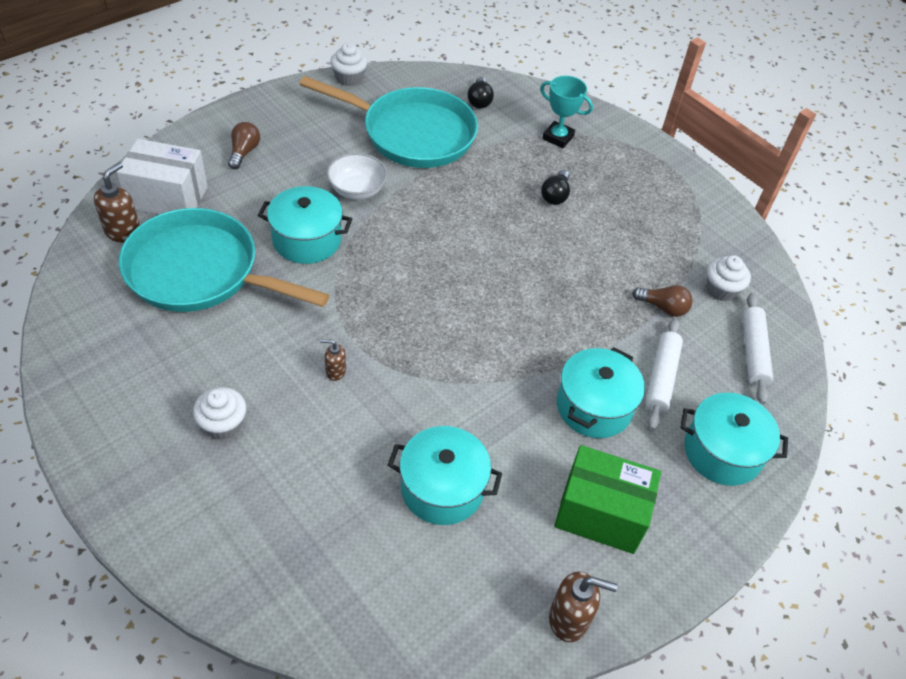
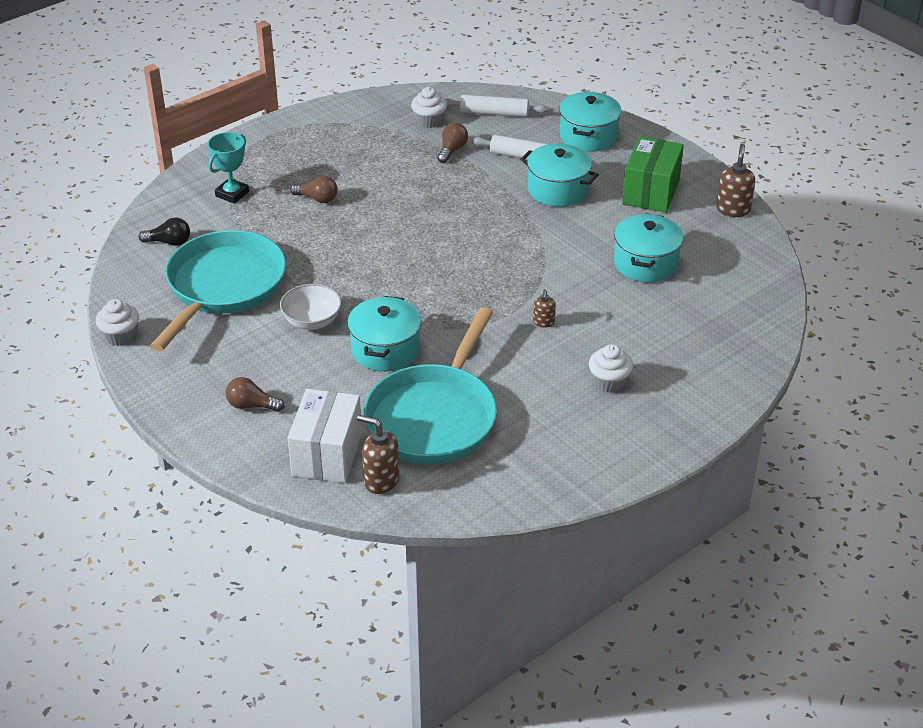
camera: 85 degrees left, 10 degrees down
black light bulb [541,170,570,205] -> brown light bulb [290,176,338,203]

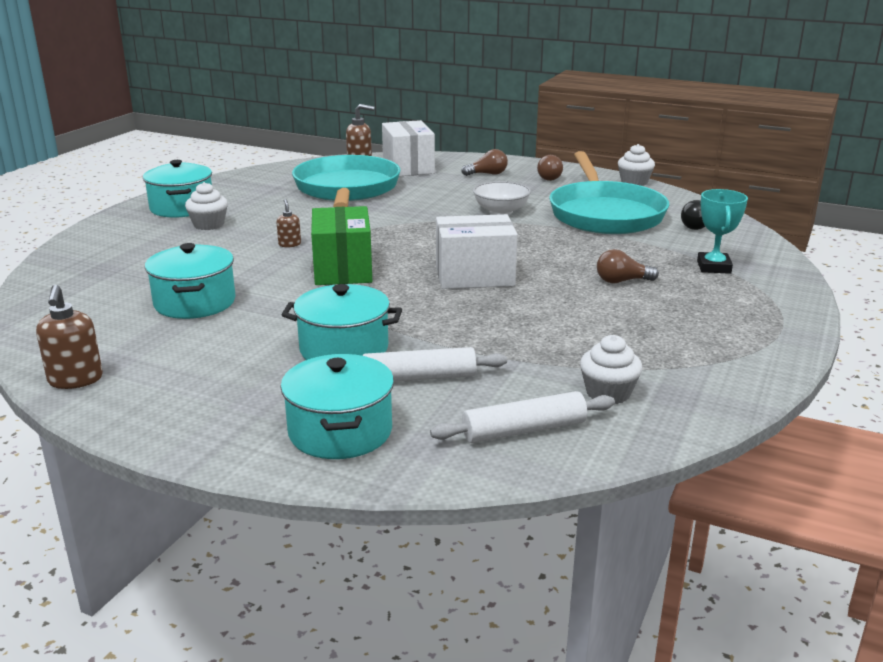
camera: 155 degrees right, 15 degrees down
turquoise pot [347,296,421,372] -> turquoise pot moved to [143,160,212,218]
brown light bulb [437,123,468,163] -> brown light bulb moved to [537,155,563,181]
green box [622,136,684,213] -> green box moved to [311,206,372,285]
none -> white box [436,214,518,289]

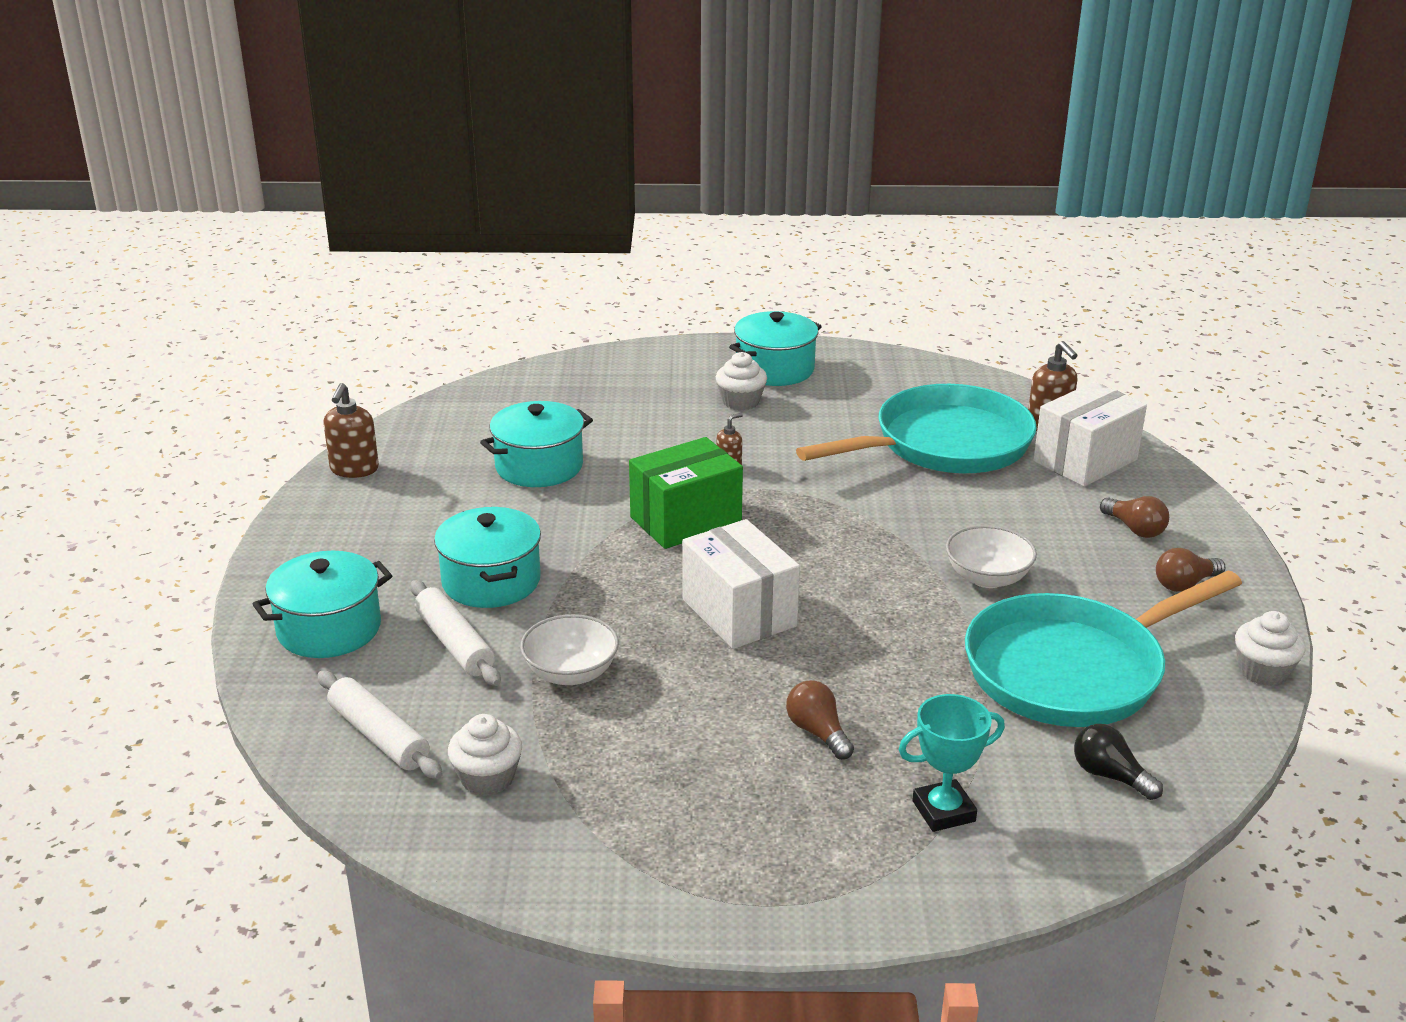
camera: 65 degrees right, 5 degrees up
brown soap dispenser [36,285,103,389] -> brown soap dispenser turned 45 degrees counterclockwise [323,383,379,478]
none -> white bowl [520,614,619,685]

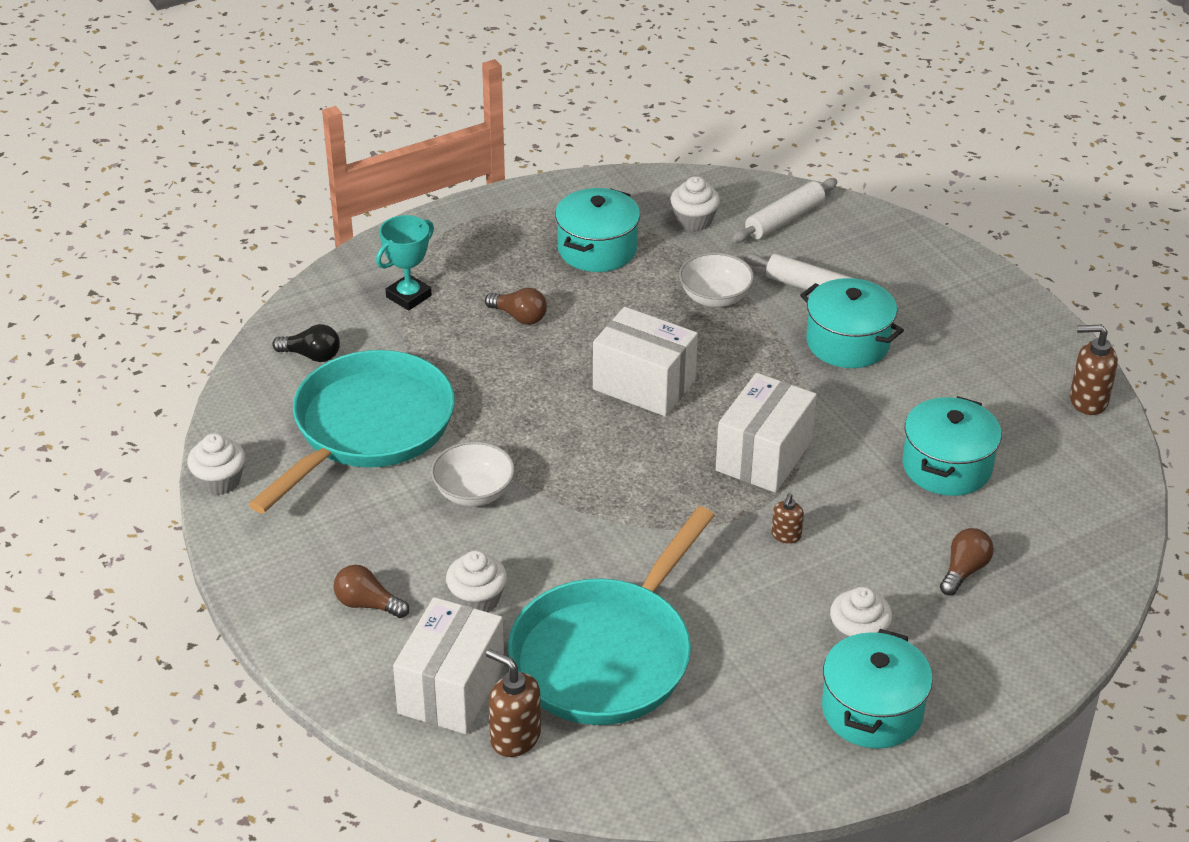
camera: 150 degrees right, 10 degrees up
turquoise pot [253,551,392,658] -> turquoise pot moved to [555,188,640,272]
white rolling pin [317,671,443,779] -> white rolling pin turned 60 degrees counterclockwise [732,178,837,243]
brown soap dispenser [323,383,379,478] -> brown soap dispenser turned 60 degrees counterclockwise [1070,325,1118,415]
green box [629,437,743,549] -> white box [716,373,817,493]
brown light bulb [1156,548,1225,592] -> brown light bulb moved to [940,528,994,595]
none -> white cupcake [446,551,507,612]

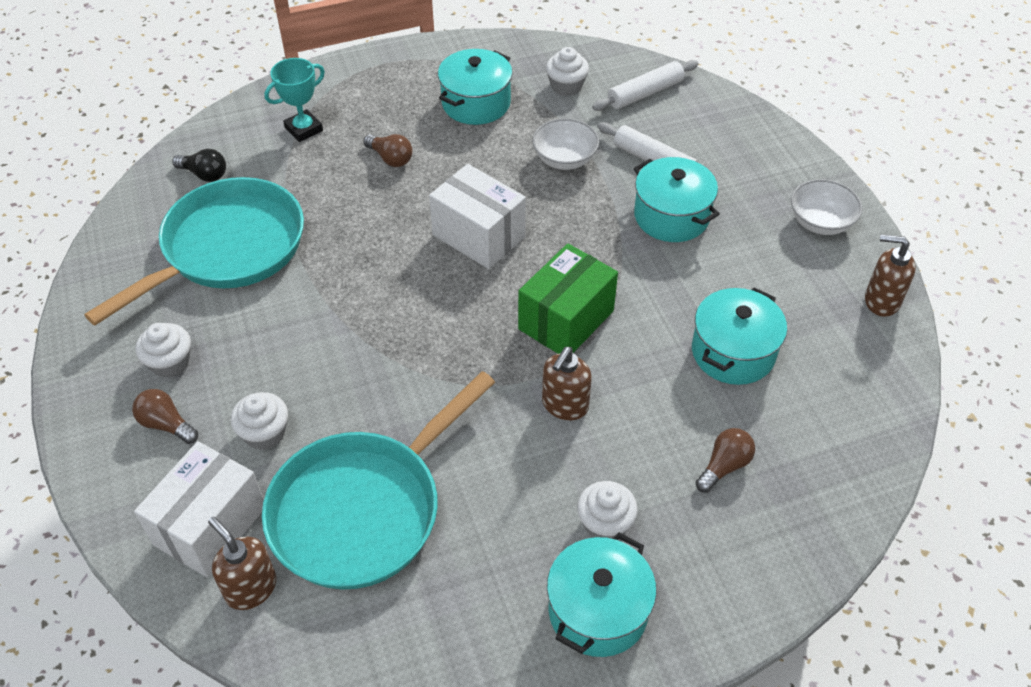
camera: 10 degrees right, 10 degrees up
white cupcake [187,433,245,495] -> white cupcake moved to [135,323,191,378]
white bowl [431,441,515,506] -> white bowl moved to [791,179,862,235]
white box [716,373,817,493] -> green box [518,244,618,354]
brown soap dispenser [771,493,804,544] -> brown soap dispenser [542,347,592,420], size x1.71

